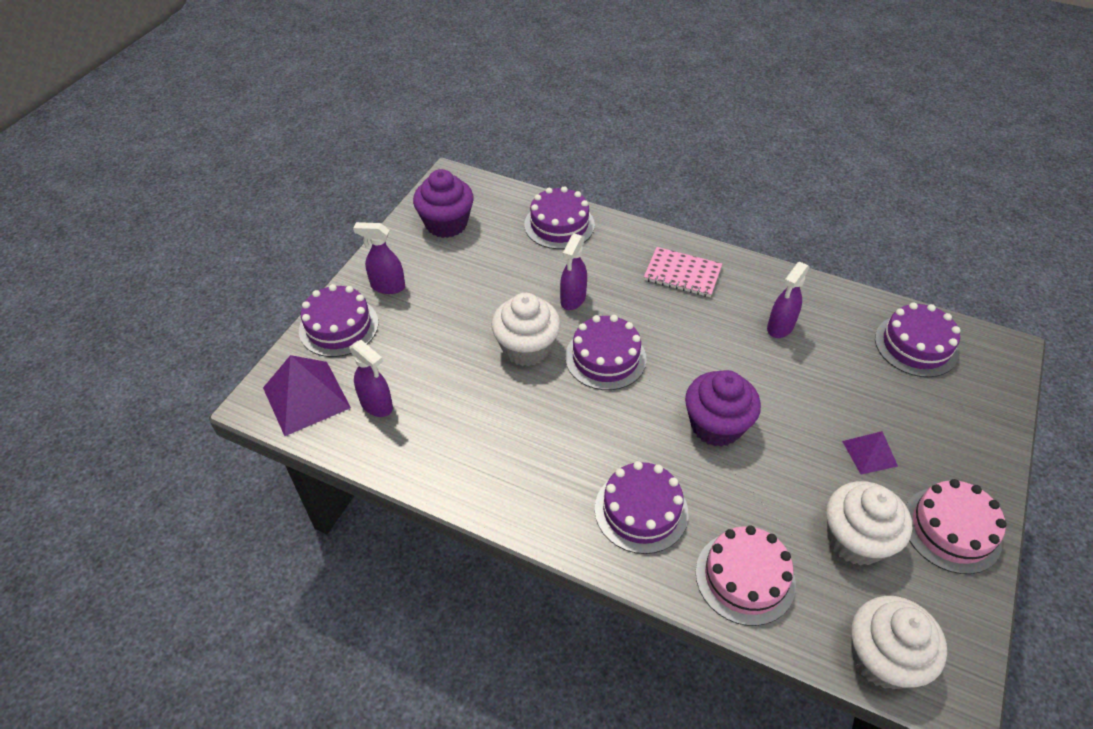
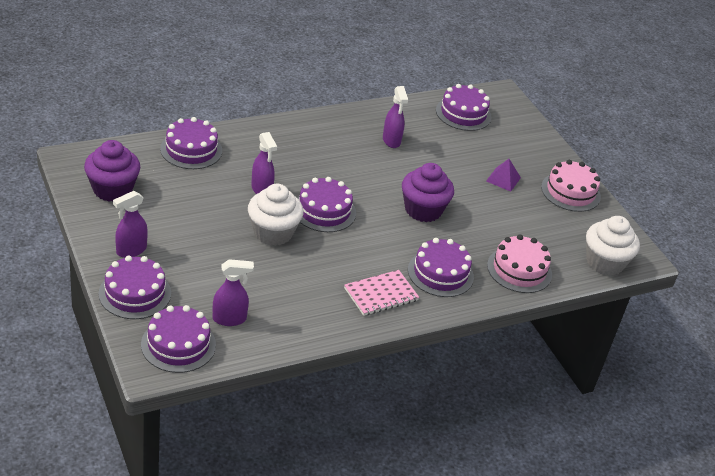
camera: 55 degrees left, 10 degrees down
purple pyramid [263,355,351,436] -> purple cake [141,305,216,373]
pink notebook [644,247,722,297] -> pink notebook moved to [344,270,419,316]
white cupcake [826,481,912,566] -> none

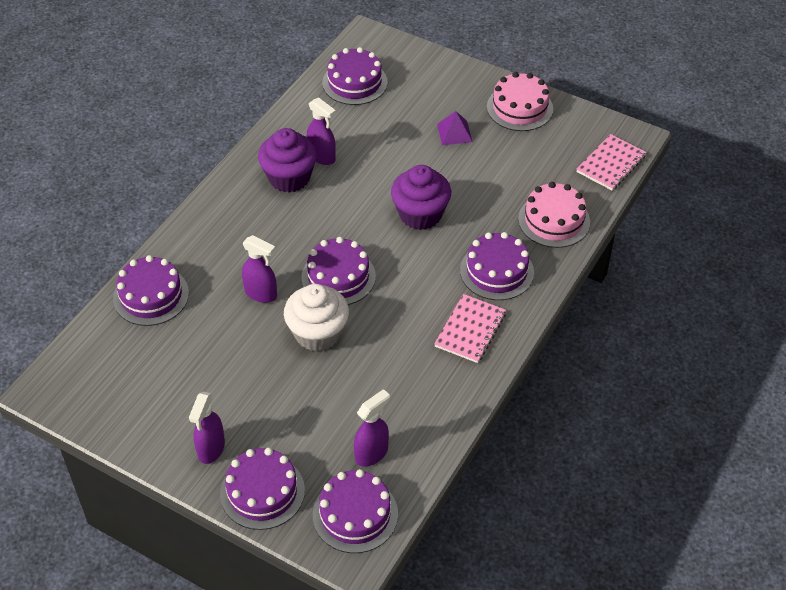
camera: 30 degrees left, 10 degrees up
purple cupcake [84,140,140,202] -> purple cupcake moved to [258,128,317,193]
white cupcake [586,216,640,276] -> pink notebook [577,134,647,191]

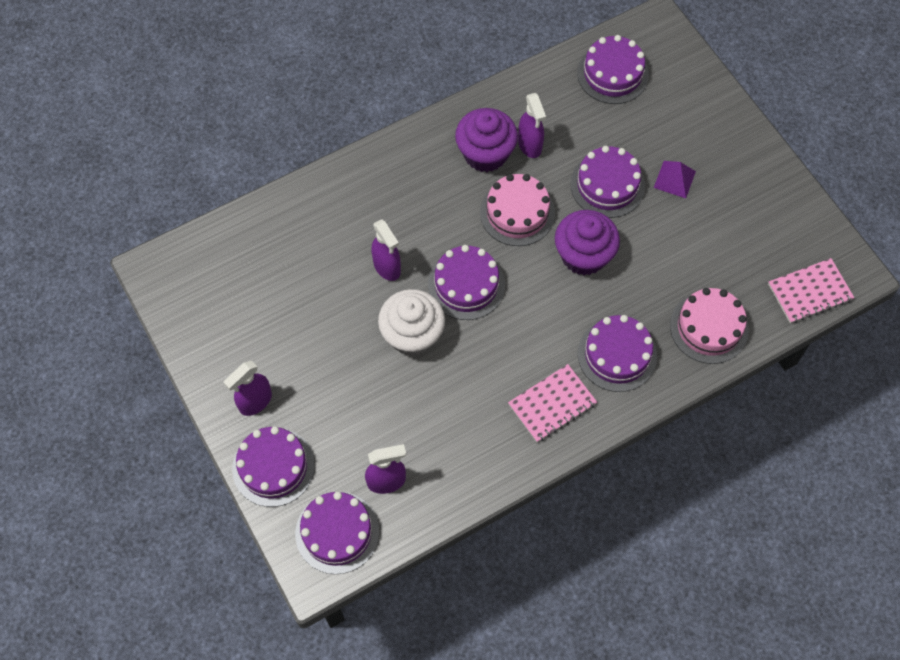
camera: 30 degrees right, 15 degrees up
purple cake [113,255,189,326] -> purple cake moved to [570,146,645,218]
pink cake [487,72,553,131] -> pink cake moved to [480,174,555,246]

